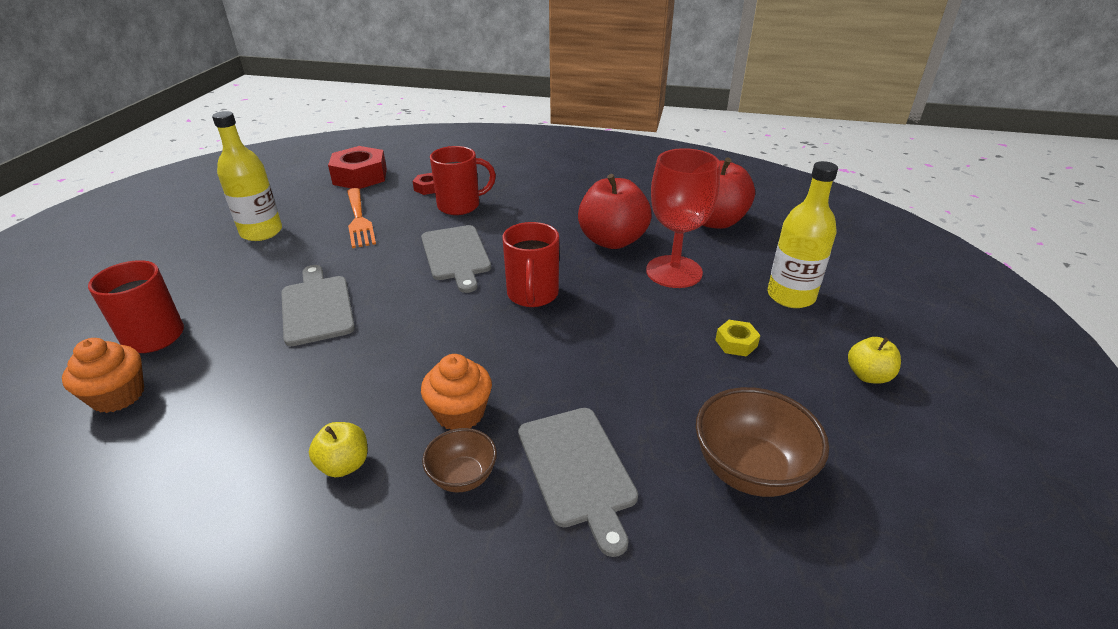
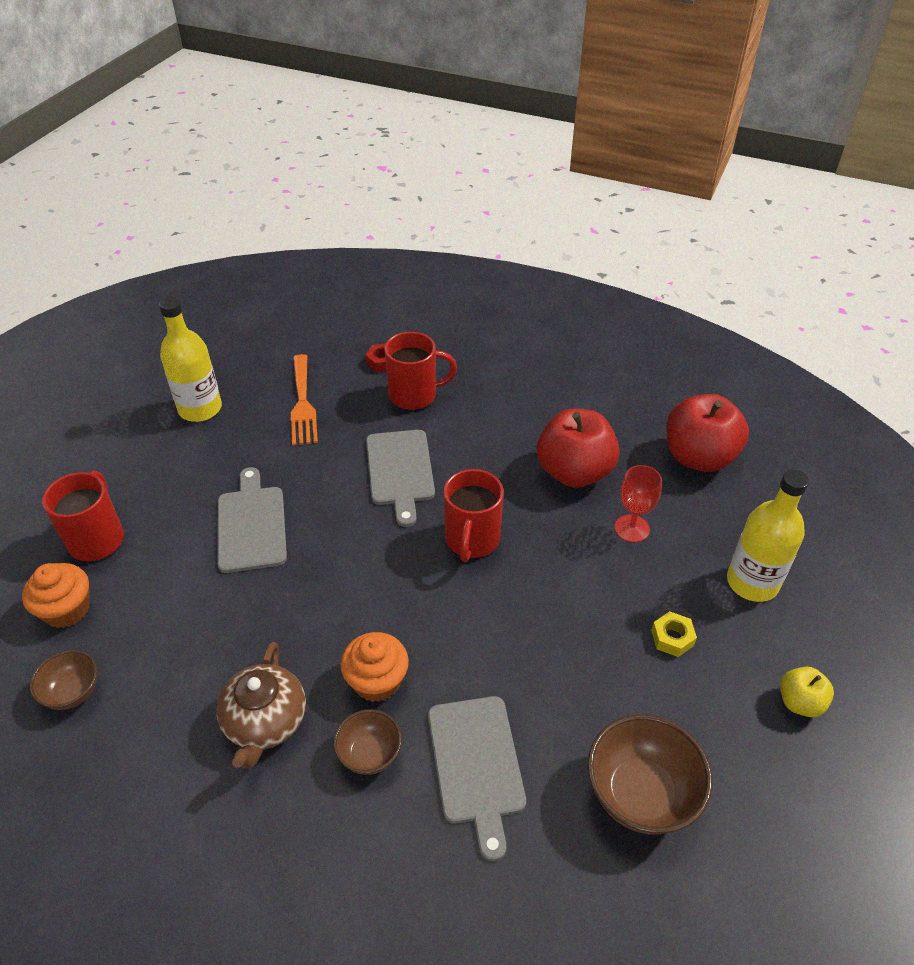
camera: 10 degrees right, 10 degrees up
yellow apple [309,422,367,477] -> brown teapot [216,642,306,769]
red nut [328,146,387,189] -> none
red goblet [646,148,720,288] -> red goblet [614,465,662,542], size x0.57
none -> brown bowl [30,650,97,710]

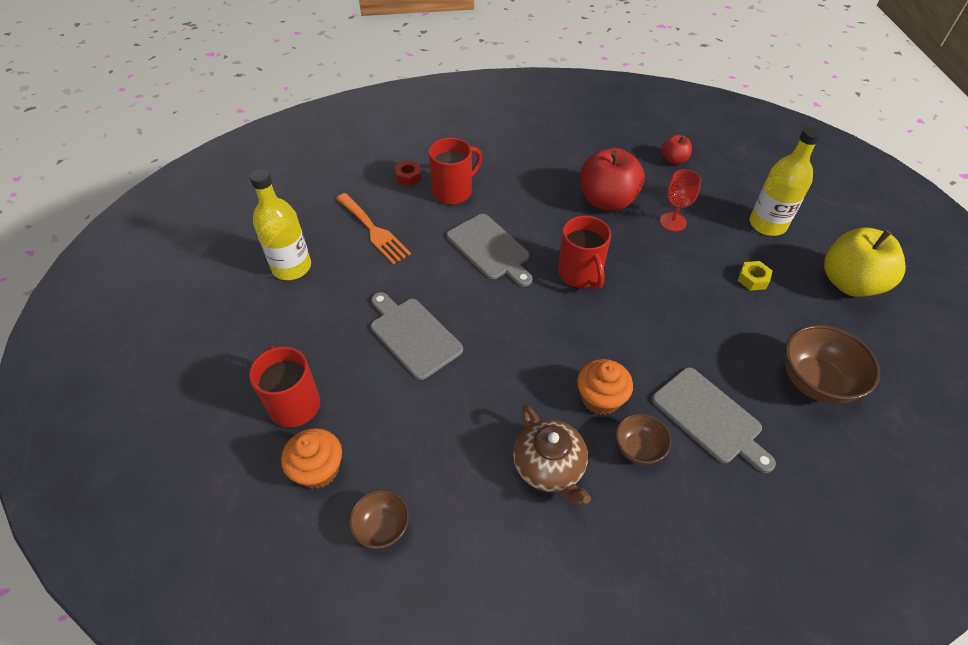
camera: 30 degrees left, 5 degrees up
red apple [666,394,749,472] -> red apple [661,135,692,164], size x0.50
yellow apple [780,667,834,717] -> yellow apple [824,228,906,297], size x1.98

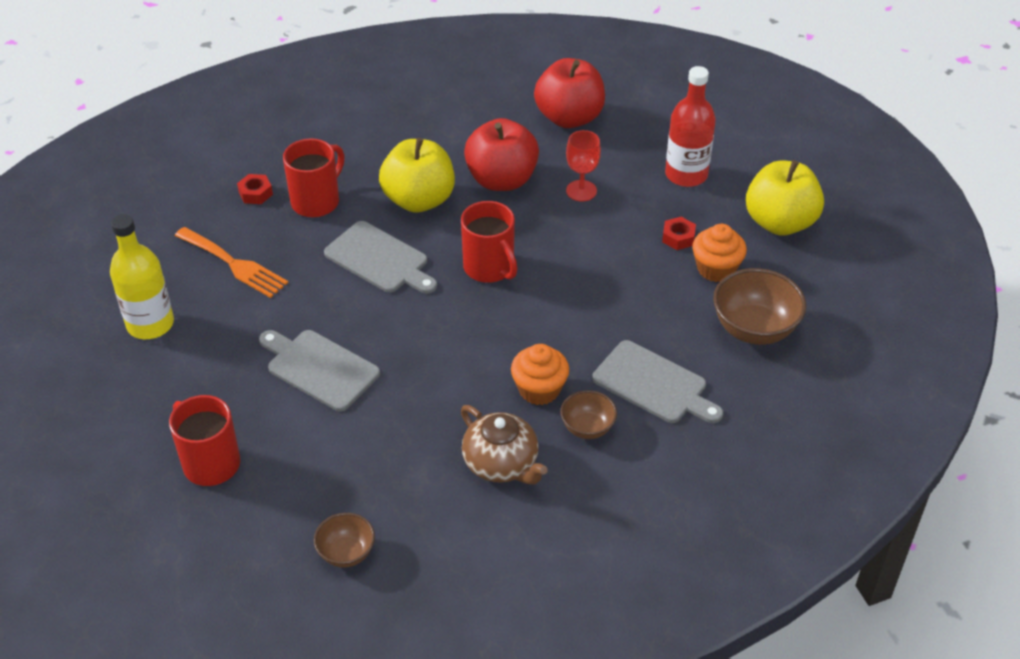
camera: 15 degrees left, 5 degrees down
orange cupcake [281,428,342,489] -> orange cupcake moved to [692,224,747,282]
red apple [661,135,692,164] -> red apple [534,58,605,128], size x1.98
yellow nut [738,261,773,291] -> red nut [662,217,696,250]
yellow bottle [750,126,822,236] -> red bottle [665,66,716,187]
none -> yellow apple [379,138,455,213]

